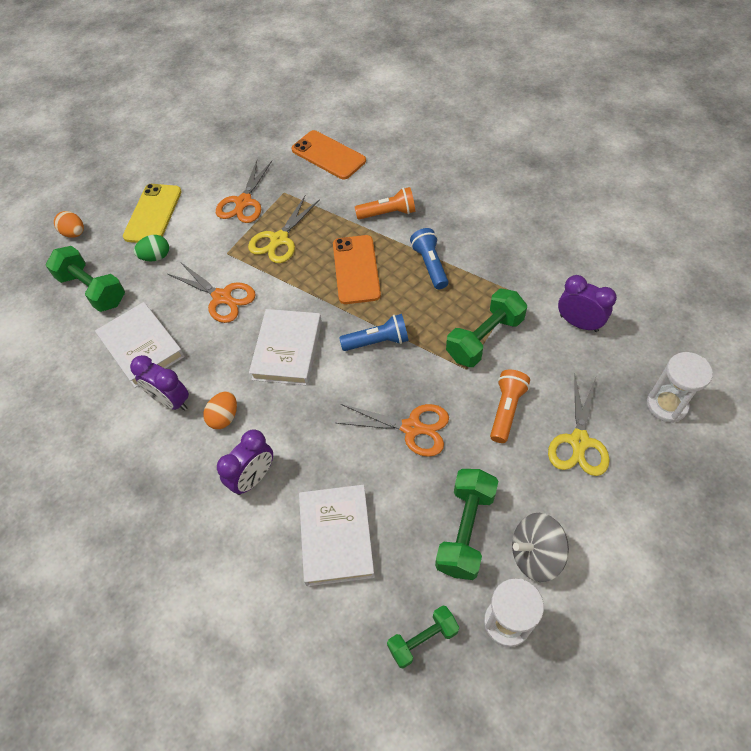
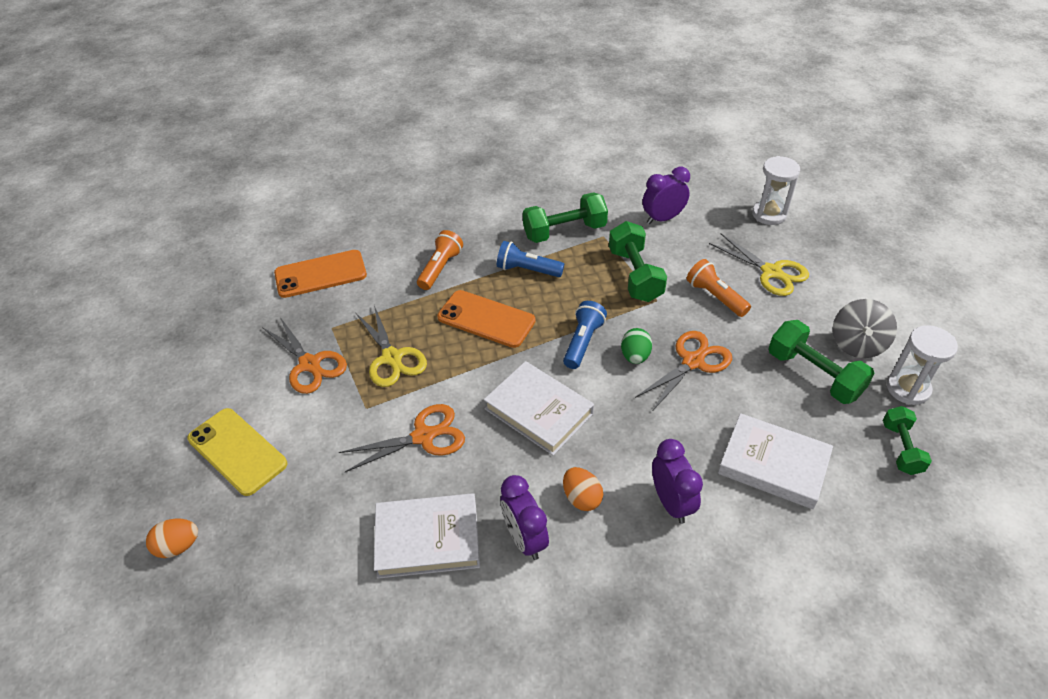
camera: 60 degrees left, 10 degrees down
green dumbbell [46,246,125,312] -> green dumbbell moved to [523,192,608,243]
purple clock [130,355,189,411] -> purple clock turned 90 degrees clockwise [501,475,549,560]
green egg [134,235,169,261] -> green egg moved to [621,328,652,364]

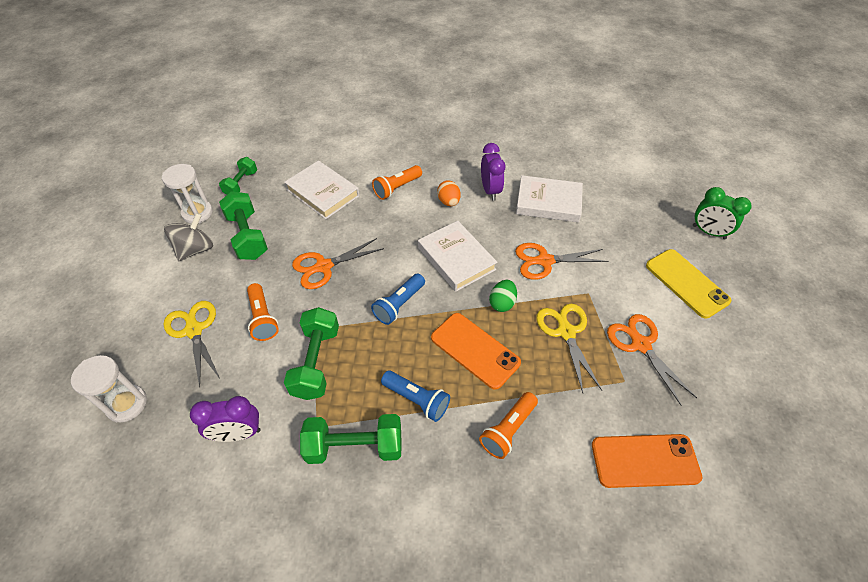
camera: 165 degrees left, 5 degrees up
orange egg [146,519,198,558] -> green clock [693,187,752,239]
green egg [621,328,652,364] -> green egg moved to [489,280,517,312]
purple clock [652,439,703,524] -> orange flashlight [372,165,422,200]

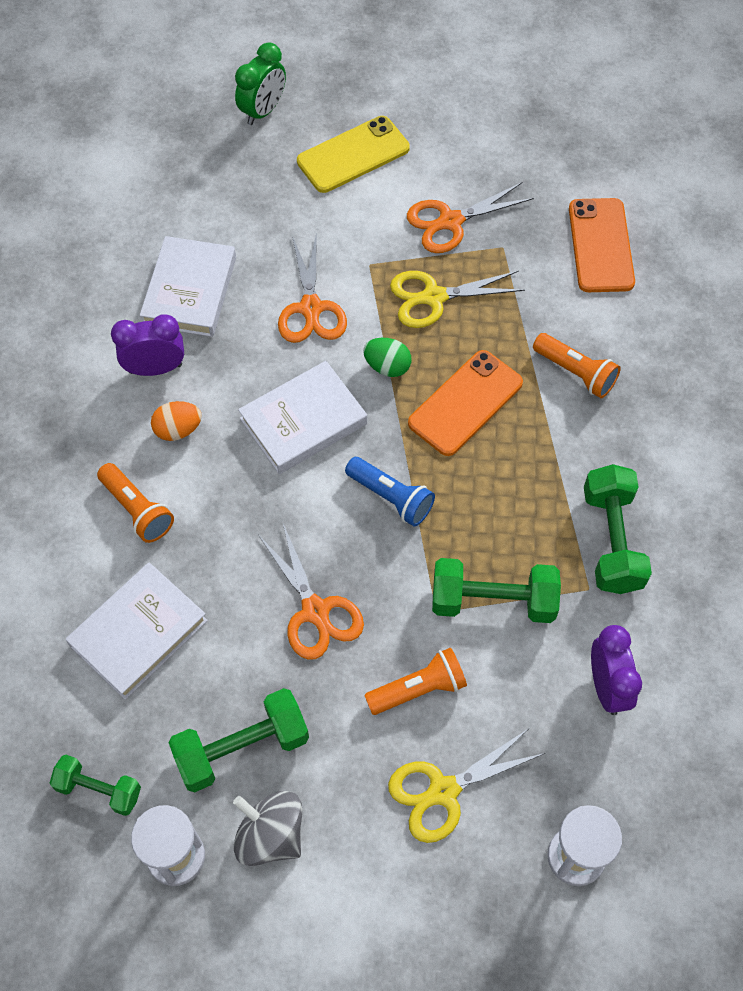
camera: 90 degrees left, 10 degrees up
blue flashlight [381,371,450,422] -> none

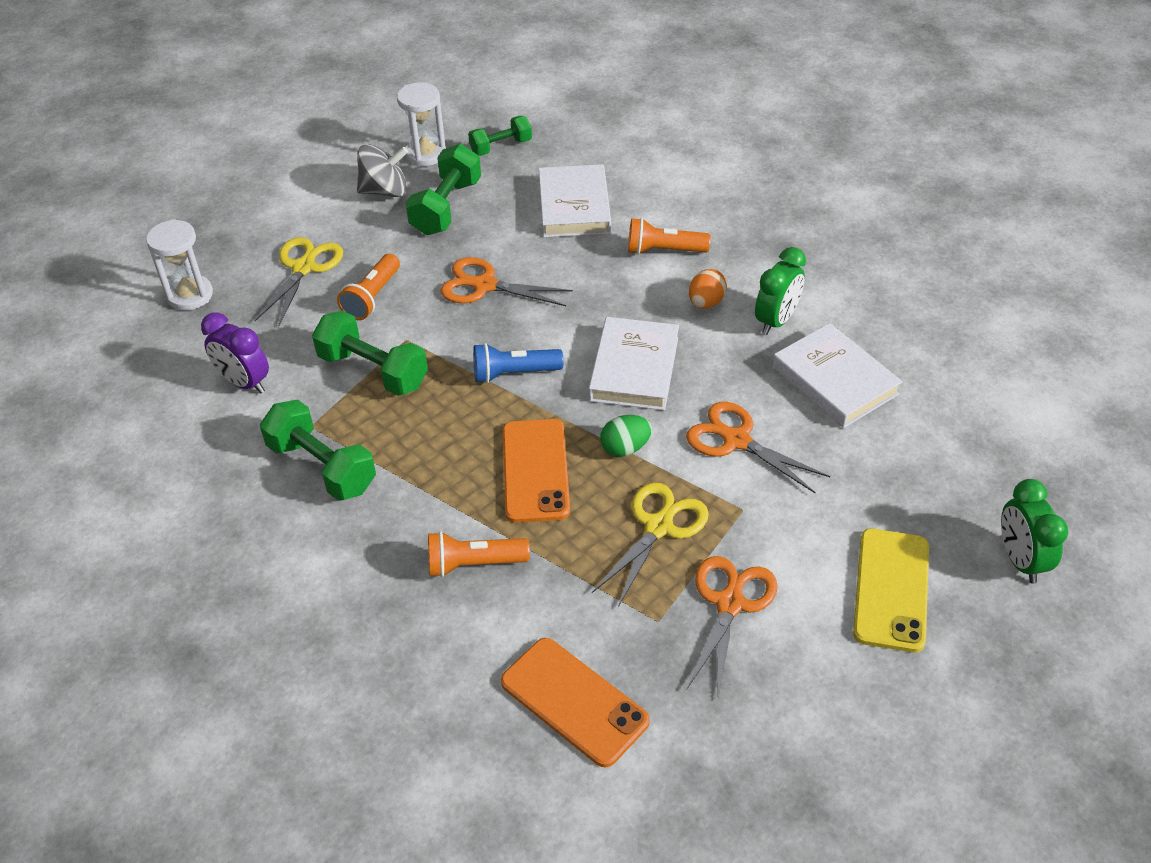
camera: 135 degrees right, 15 degrees down
purple clock [111,315,184,376] -> green clock [755,247,806,335]
green dumbbell [432,558,561,623] -> green dumbbell turned 75 degrees clockwise [312,311,428,396]

